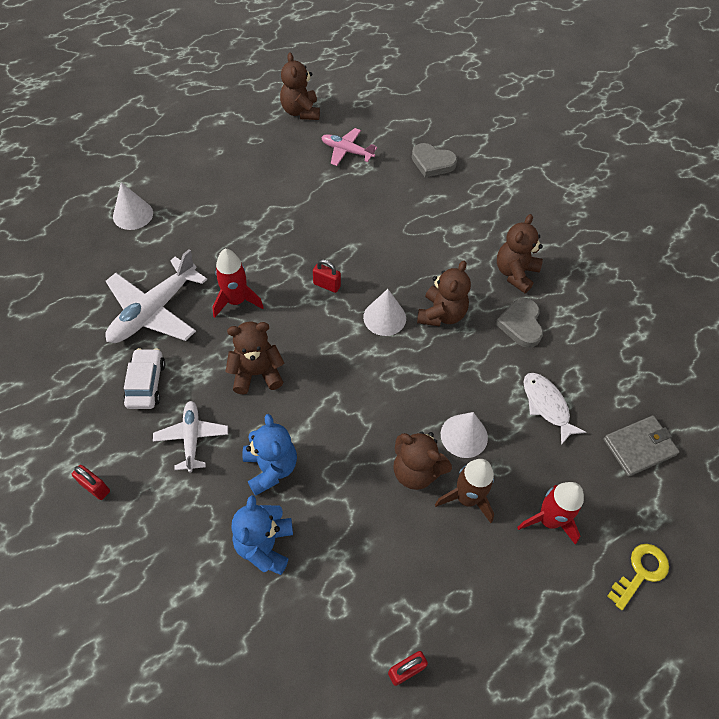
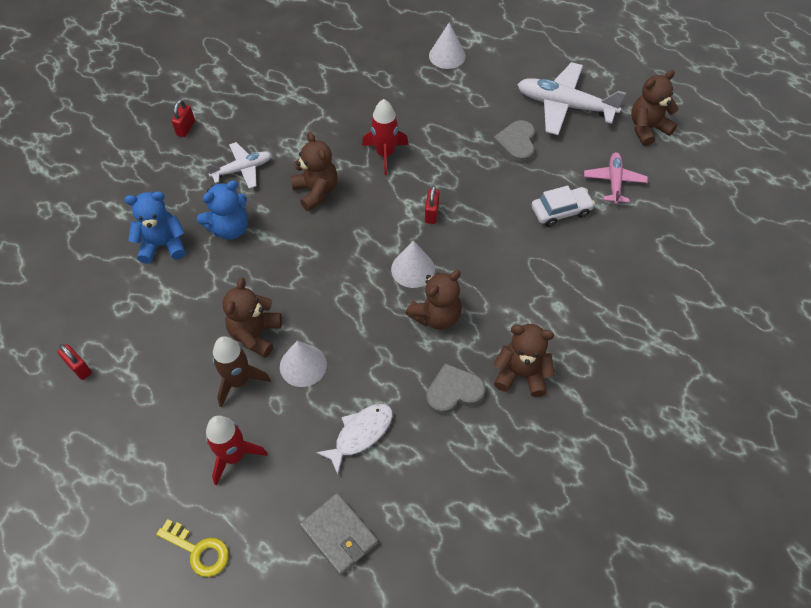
camera: 75 degrees right, 0 degrees up
white plane [105,249,207,343] -> white plane moved to [517,62,626,135]
white car [123,348,165,409] -> white car moved to [532,186,595,227]
grey heart [412,143,457,177] -> grey heart moved to [493,120,535,164]
brown teddy bear [417,261,471,326] -> brown teddy bear turned 45 degrees counterclockwise [406,270,462,330]

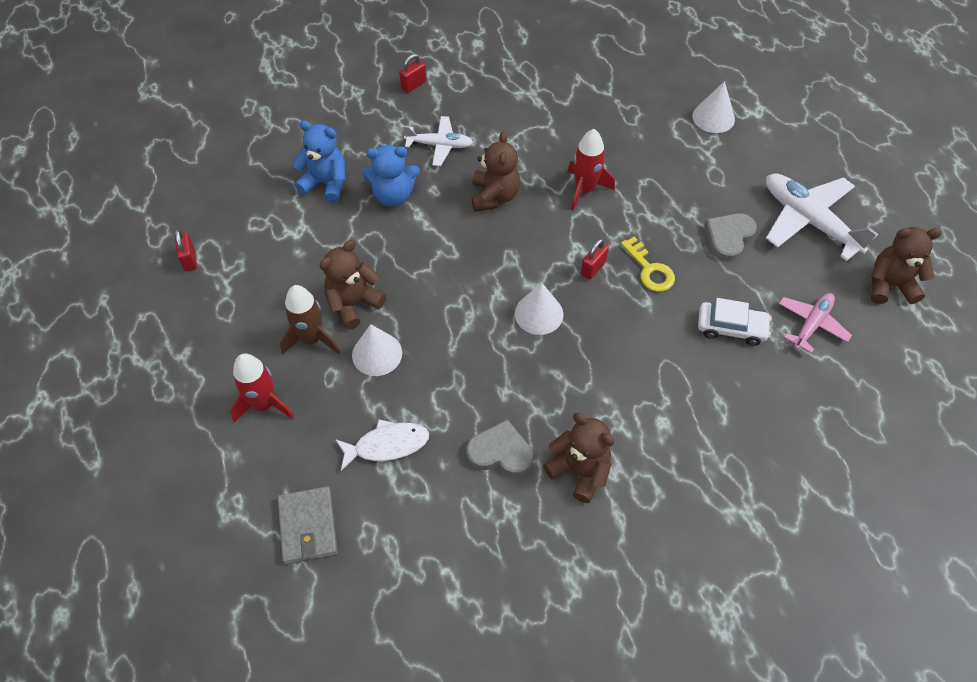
camera: 30 degrees right, 0 degrees up
yellow key [156,519,229,577] -> yellow key moved to [621,237,675,292]
brown teddy bear [406,270,462,330] -> none

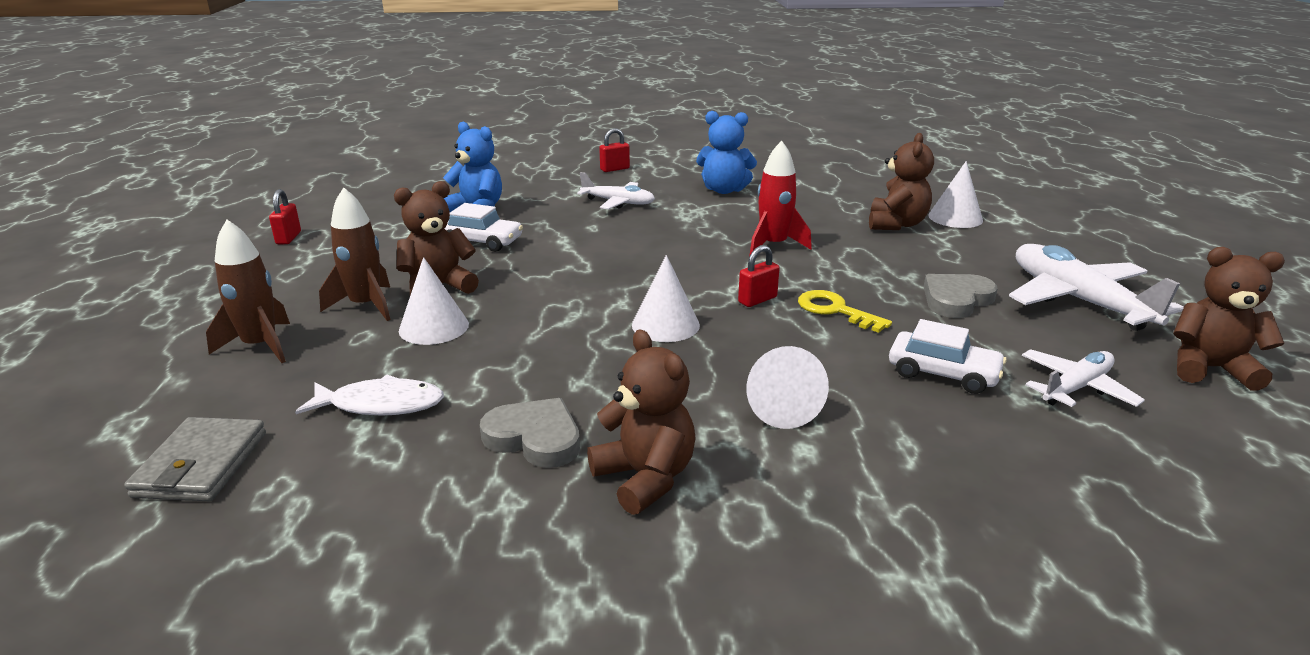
camera: 15 degrees right, 30 degrees down
red rocket [231,354,295,422] -> brown rocket [206,220,290,363]
blue teddy bear [362,145,420,207] -> blue teddy bear moved to [696,111,757,194]
brown teddy bear [471,131,520,212] -> brown teddy bear moved to [869,133,934,230]
yellow key [621,237,675,292] -> yellow key turned 150 degrees clockwise [798,290,892,333]
pink plane [779,293,852,353] -> white plane [1022,349,1145,407]
none -> white car [444,203,523,252]
none -> white cone [746,346,829,429]

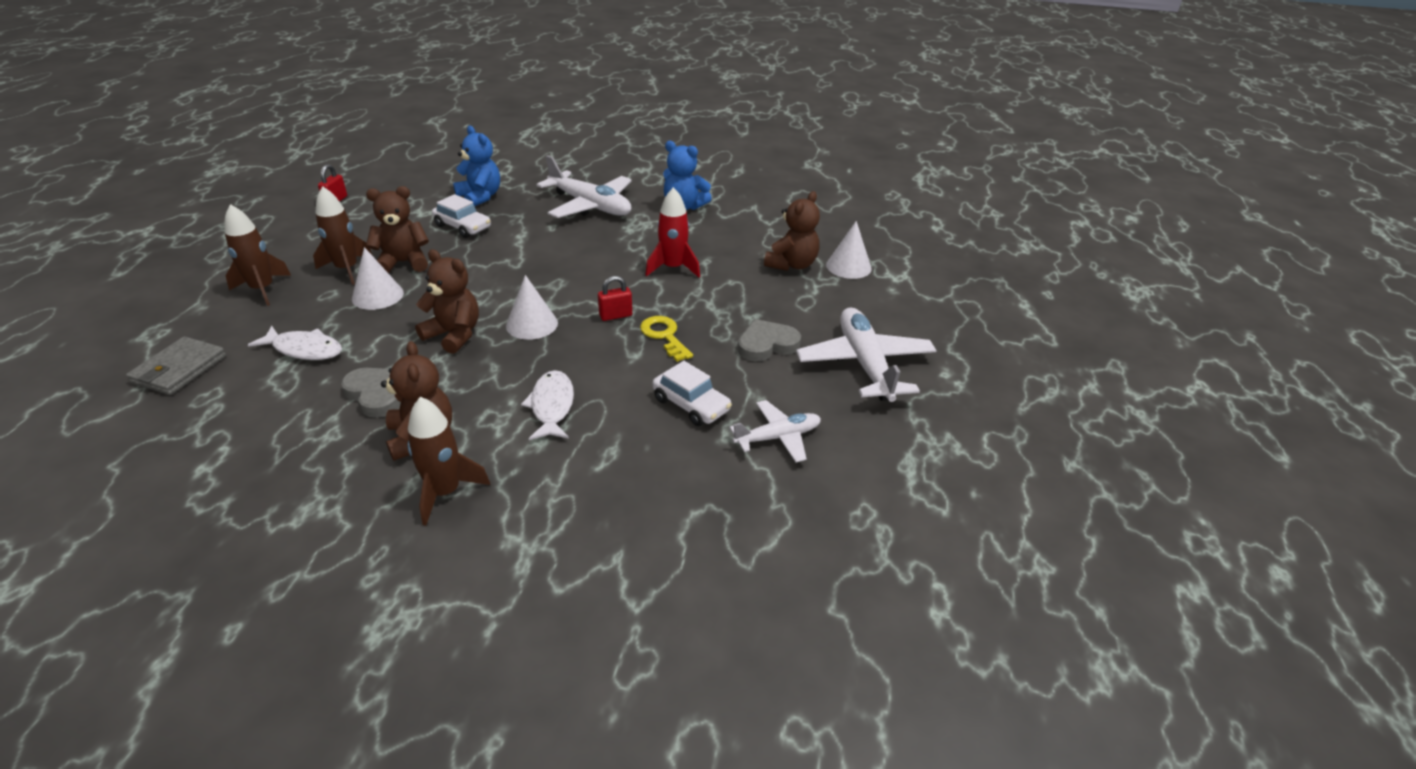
camera: 15 degrees right, 10 degrees up
white plane [577,172,655,209] -> white plane [537,155,632,218], size x1.70
red padlock [599,128,630,172] -> none
white cone [746,346,829,429] -> white fish [521,370,574,440]
brown teddy bear [1173,247,1285,391] -> brown teddy bear moved to [415,250,479,354]
none -> brown rocket [407,397,490,526]

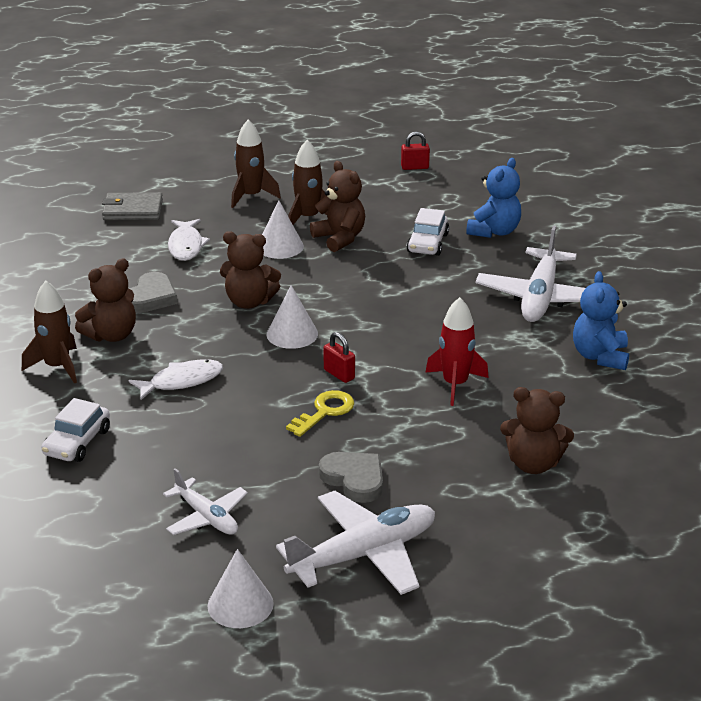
camera: 70 degrees right, 5 degrees down
brown teddy bear [415,250,479,354] -> brown teddy bear turned 90 degrees clockwise [220,231,281,309]
white car [652,361,732,426] -> white car moved to [41,398,110,462]
white cone [826,221,872,279] -> white cone moved to [208,549,274,628]

